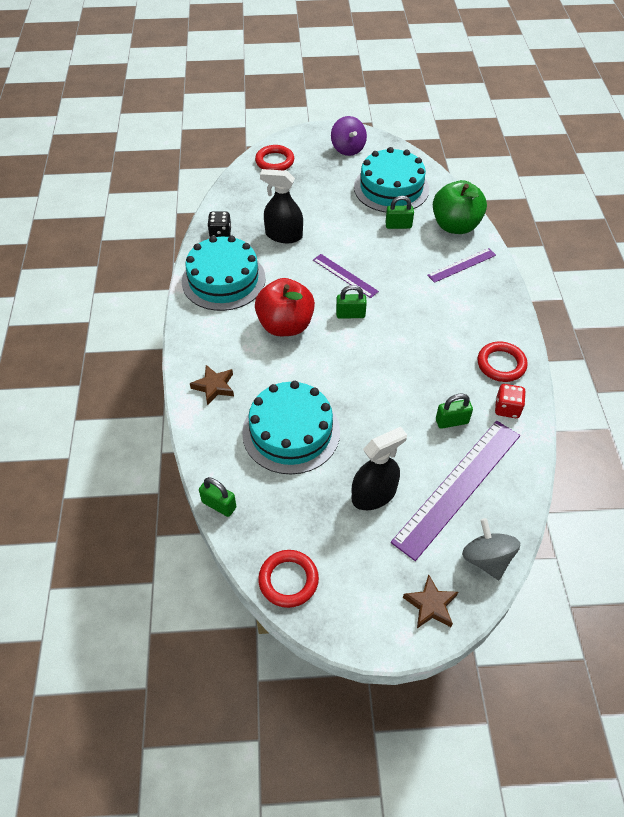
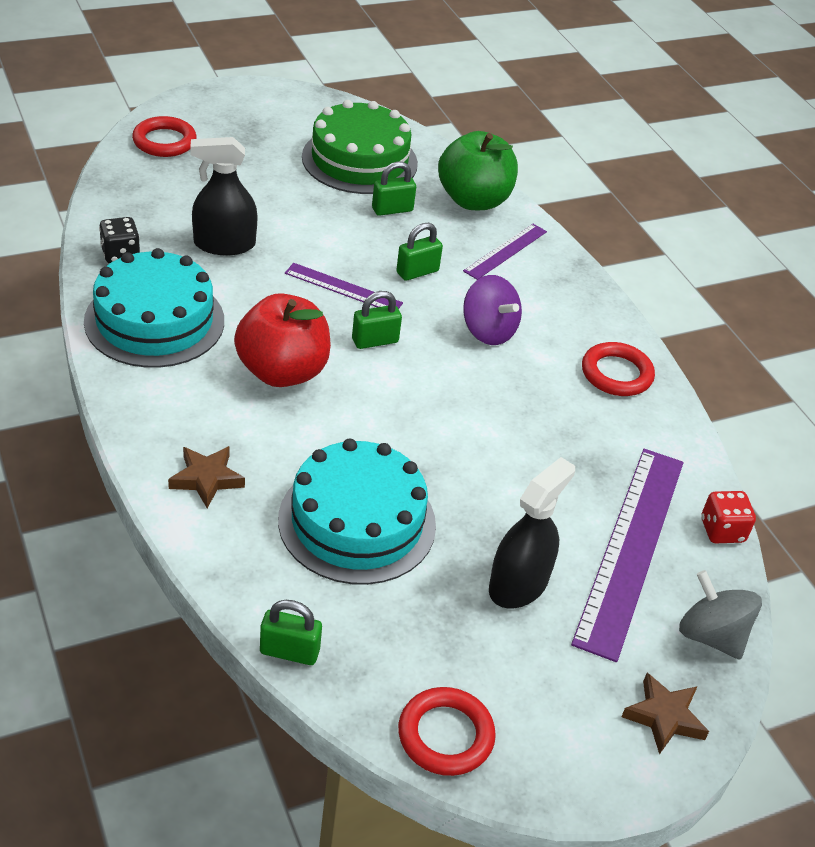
camera: 25 degrees left, 10 degrees down
purple spinning top [331,116,367,156] -> purple spinning top moved to [463,275,522,345]
turquoise cake [354,147,429,212] -> green cake [302,100,418,194]
green padlock [436,393,473,429] -> green padlock moved to [396,223,443,281]
red dice [495,384,526,418] -> red dice moved to [701,491,756,543]

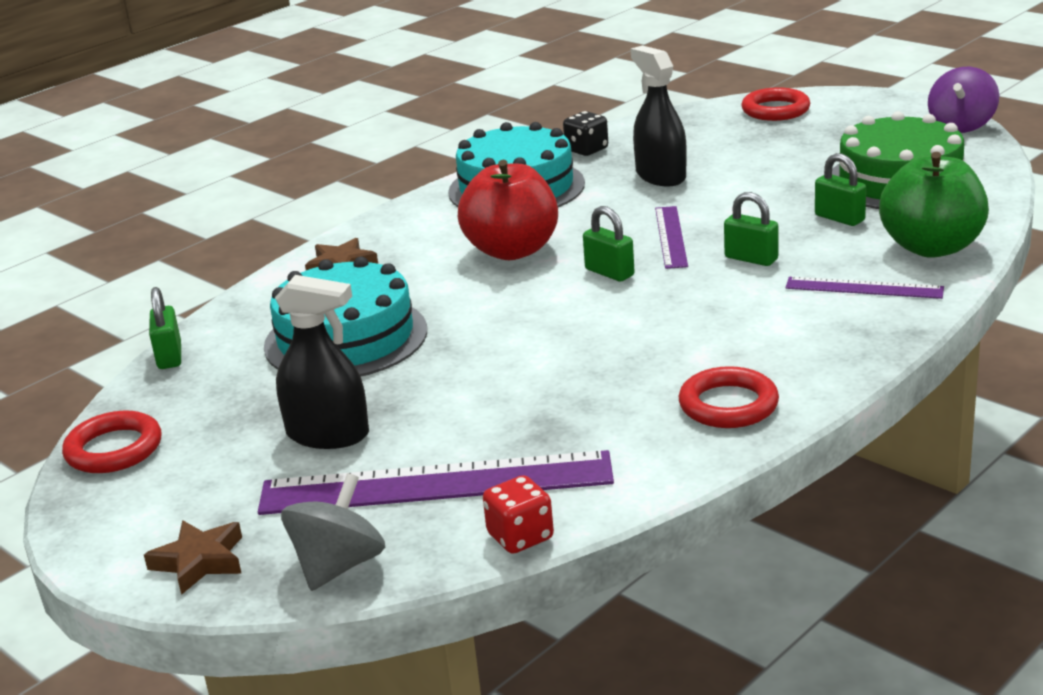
camera: 75 degrees right, 15 degrees down
purple spinning top [463,275,522,345] -> purple spinning top moved to [928,67,999,133]

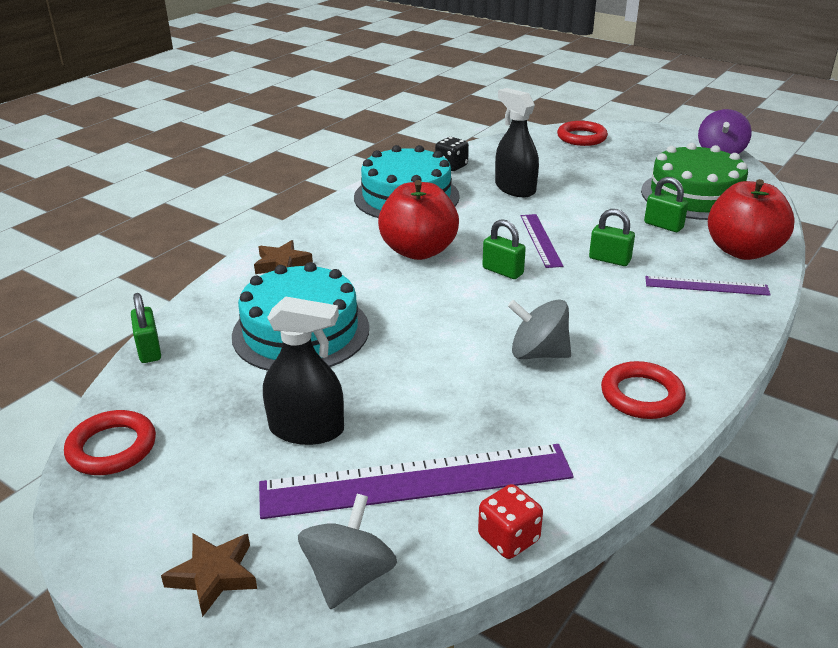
camera: 10 degrees left, 5 degrees up
green apple [879,152,989,258] -> red apple [708,179,795,260]
none -> grey spinning top [508,299,571,359]

